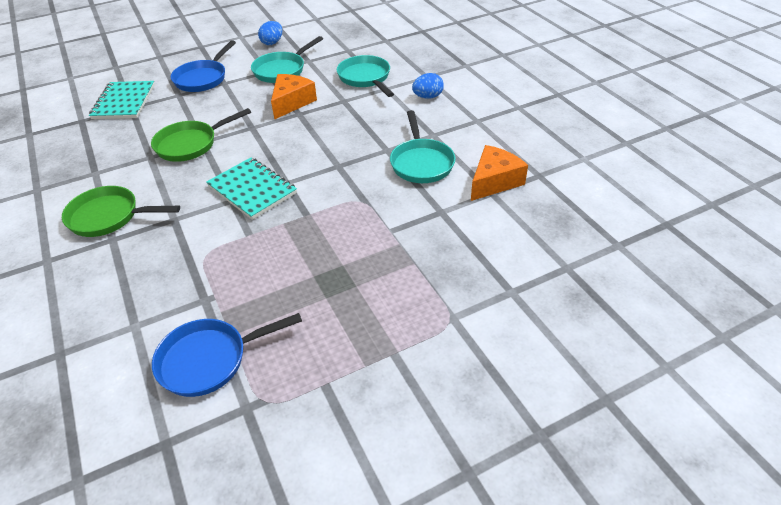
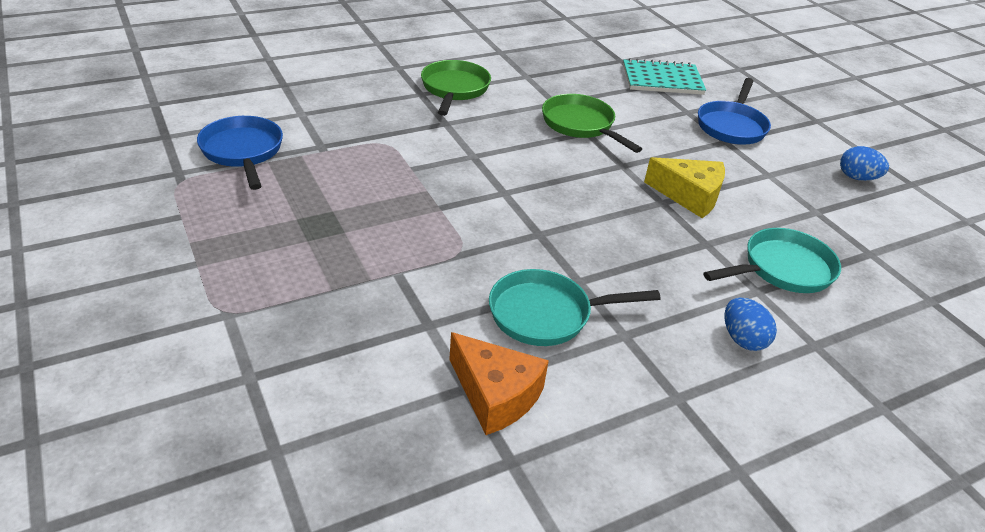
camera: 85 degrees right, 5 degrees down
blue pan [171,40,236,92] -> blue pan turned 90 degrees counterclockwise [698,78,771,145]
turquoise notebook [206,158,297,220] -> none
turquoise pan [251,36,323,83] -> none
orange cheese [271,74,317,120] -> yellow cheese [644,157,725,218]

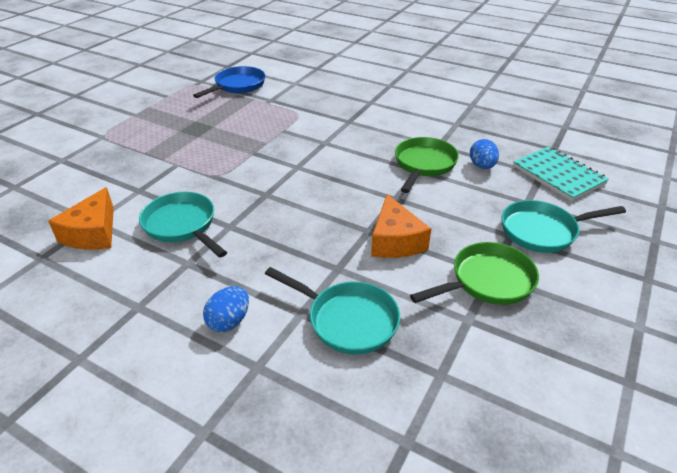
camera: 60 degrees right, 0 degrees up
green pan [421,60,491,116] -> green pan moved to [410,242,539,305]
yellow cheese [644,157,725,218] -> orange cheese [371,194,431,258]
blue pan [698,78,771,145] -> turquoise pan [501,200,626,253]
blue egg [840,146,889,181] -> blue egg moved to [470,139,499,169]

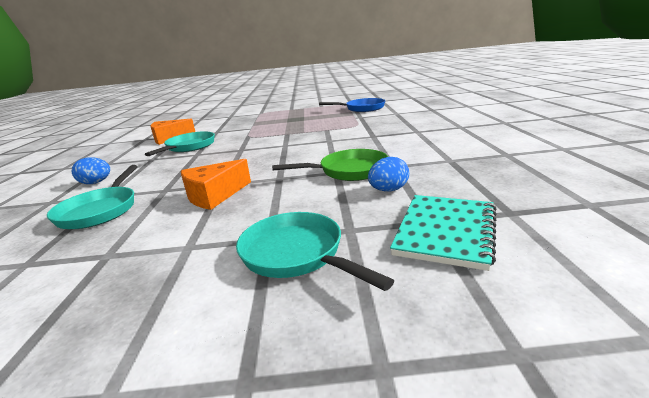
camera: 60 degrees right, 15 degrees down
green pan [410,242,539,305] -> none

